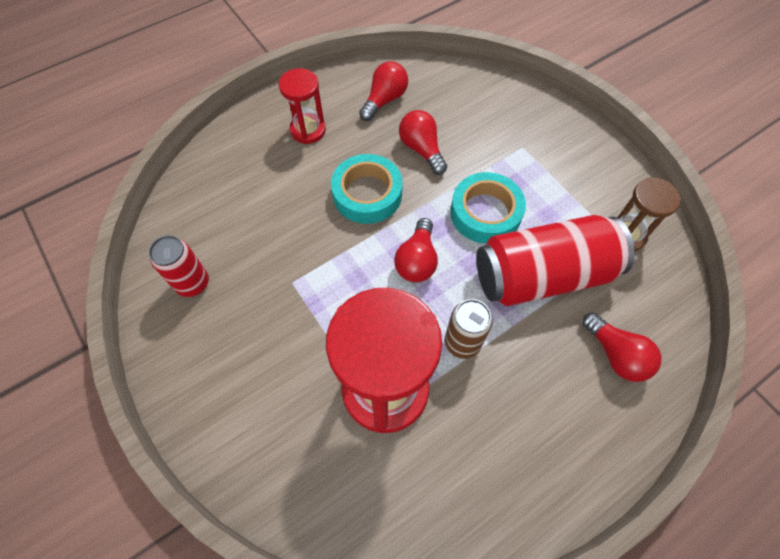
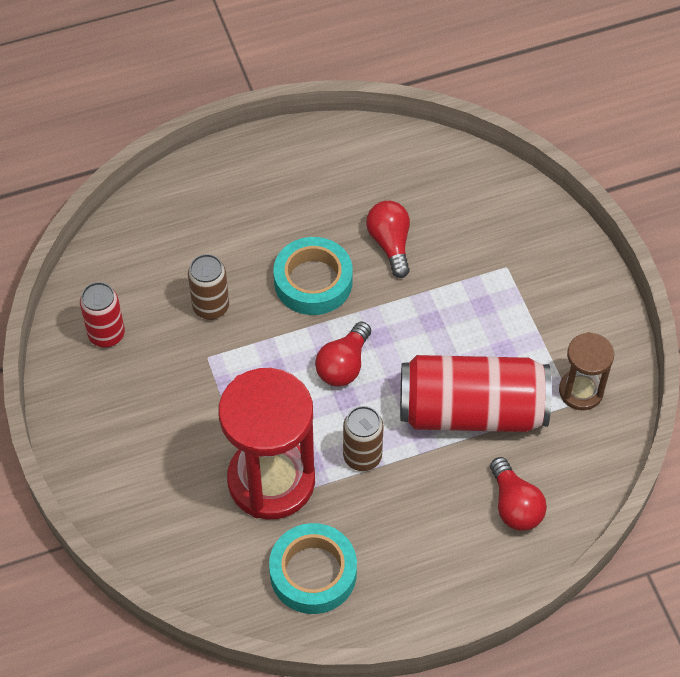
camera: 15 degrees right, 5 degrees down
red hourglass [279,68,326,144] -> none
red light bulb [359,61,408,121] -> none
turquoise tape [450,172,526,244] -> turquoise tape moved to [269,523,357,614]
none -> brown can [188,254,229,320]

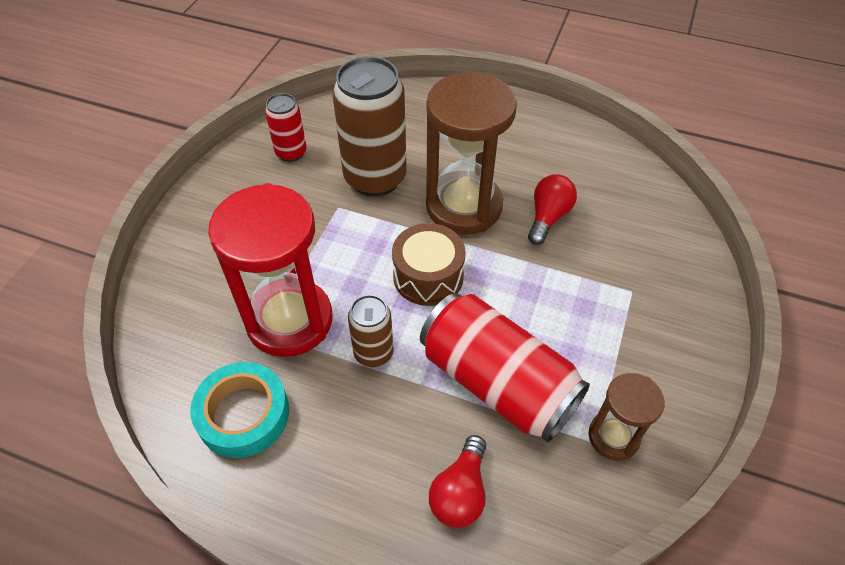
camera: 40 degrees right, 5 degrees down
brown can [188,254,229,320] -> brown can [332,56,406,197], size x1.91
turquoise tape [273,237,353,315] -> brown hourglass [426,72,517,235]
red light bulb [315,322,371,387] -> brown drum [392,223,466,306]

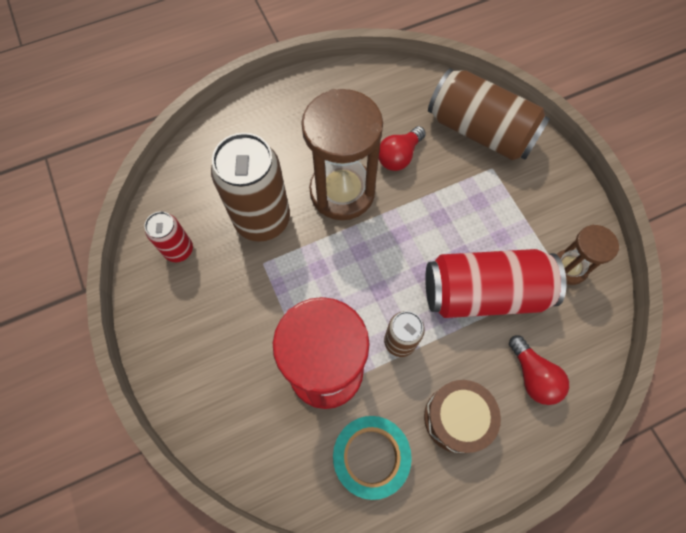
camera: 45 degrees left, 15 degrees up
brown drum [392,223,466,306] -> brown drum moved to [424,380,501,453]
red light bulb [528,174,577,245] -> red light bulb turned 120 degrees counterclockwise [379,126,426,171]
none -> brown can [428,68,550,160]

